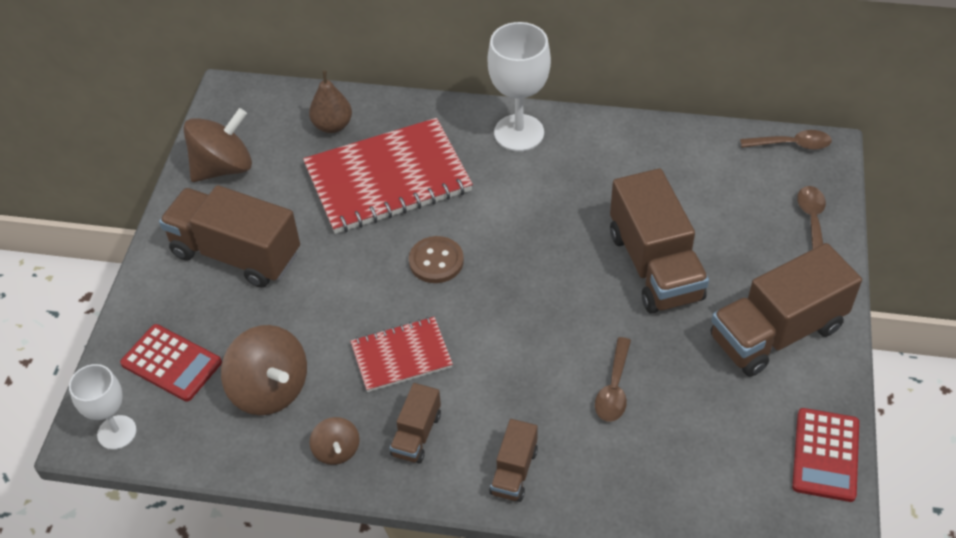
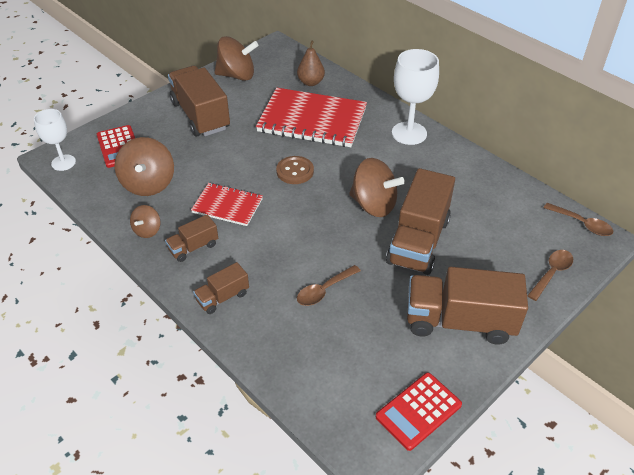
camera: 35 degrees right, 5 degrees down
none -> brown spinning top [349,158,405,217]

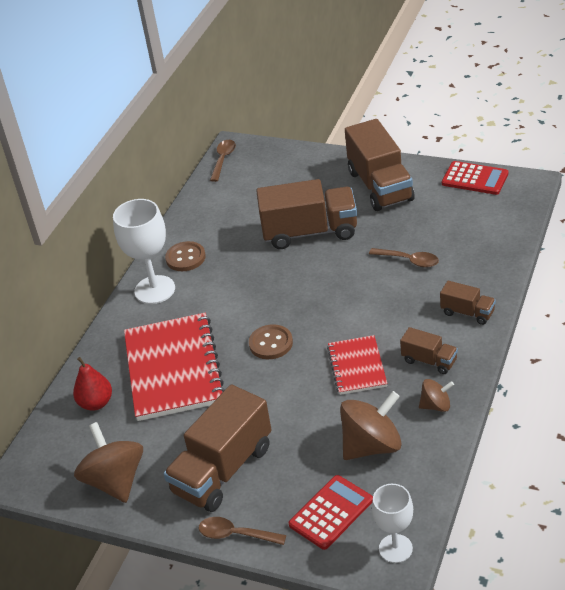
camera: 110 degrees left, 5 degrees down
brown pear [297,40,325,86] -> red pear [73,357,112,411]
brown spinning top [349,158,405,217] -> none
brown spoon [527,250,573,301] -> brown spoon moved to [199,517,286,545]
none -> brown button [165,241,206,271]

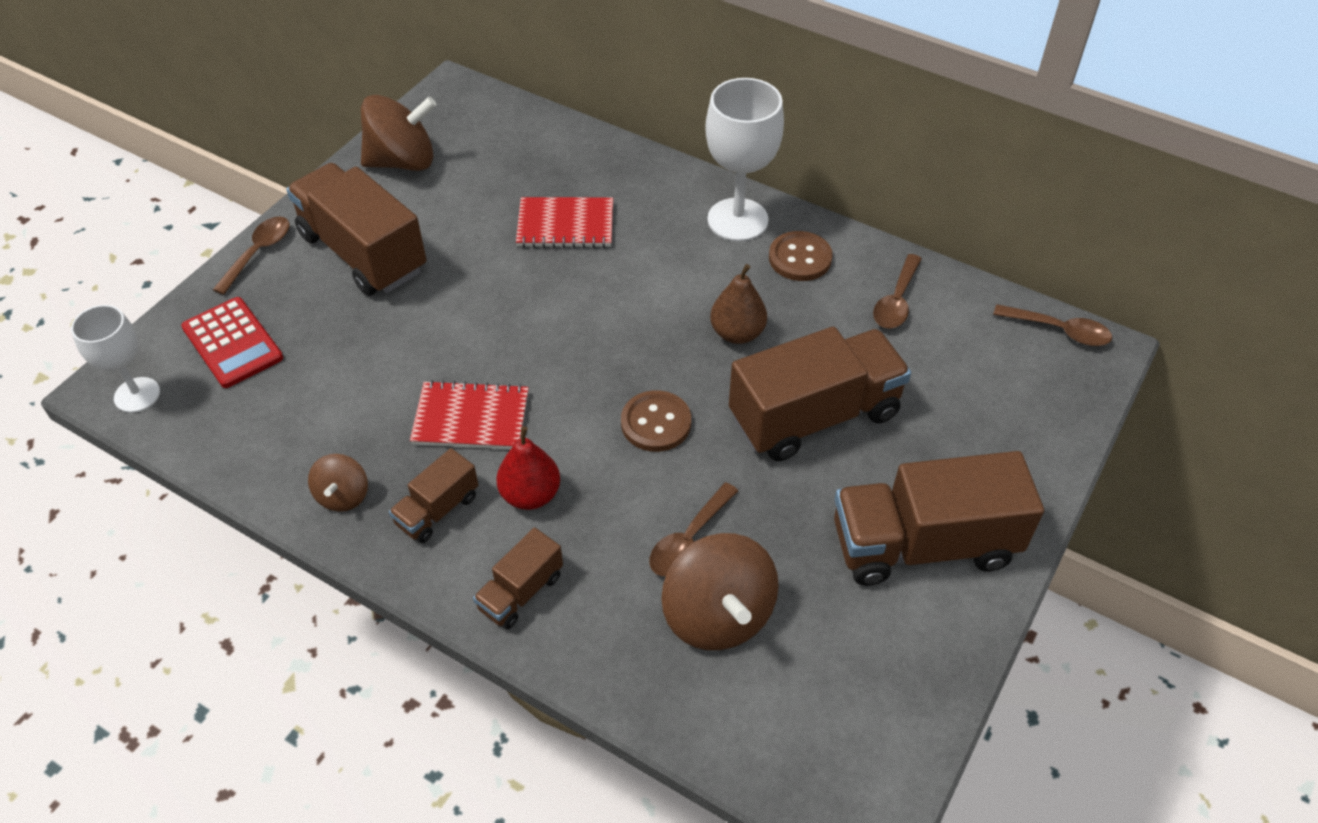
camera: 95 degrees right, 10 degrees up
red pear [73,357,112,411] -> red pear moved to [496,426,560,510]
red notebook [124,313,225,421] -> red notebook [516,197,613,248], size x0.55
brown button [249,324,293,359] -> brown button moved to [621,390,691,452]
brown truck [256,179,357,249] -> brown truck turned 120 degrees counterclockwise [729,327,911,461]
brown spinning top [340,391,402,460] -> brown spinning top moved to [661,533,779,650]
red calculator [442,161,508,195] -> none
none -> brown pear [710,264,767,344]
none -> brown spoon [873,254,922,329]

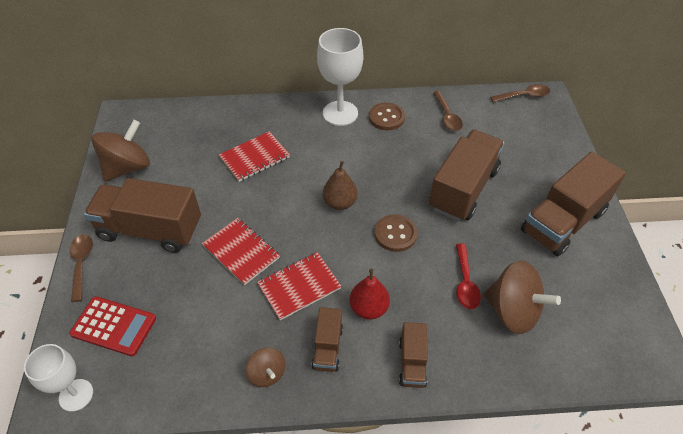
camera: 35 degrees left, 0 degrees up
brown spoon [650,482,738,576] -> red spoon [456,244,481,309]
brown pear [710,264,767,344] -> brown pear moved to [323,161,358,210]
none -> red notebook [202,218,280,285]

